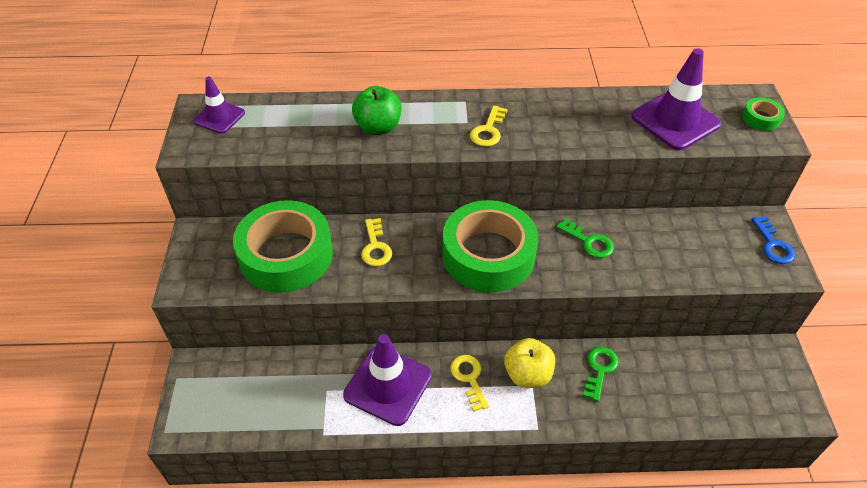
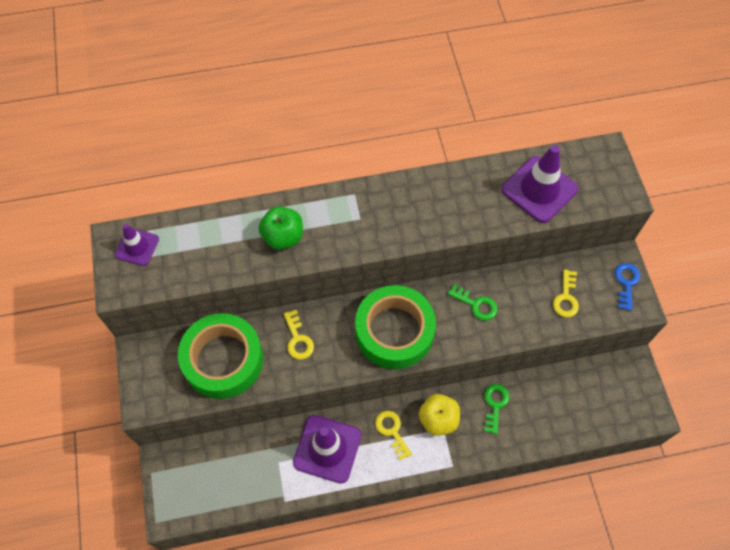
camera: 10 degrees left, 15 degrees up
yellow key [470,105,508,147] -> yellow key moved to [553,269,579,317]
green tape [742,97,785,131] -> none
blue key [751,216,795,264] -> blue key turned 150 degrees counterclockwise [615,263,640,311]

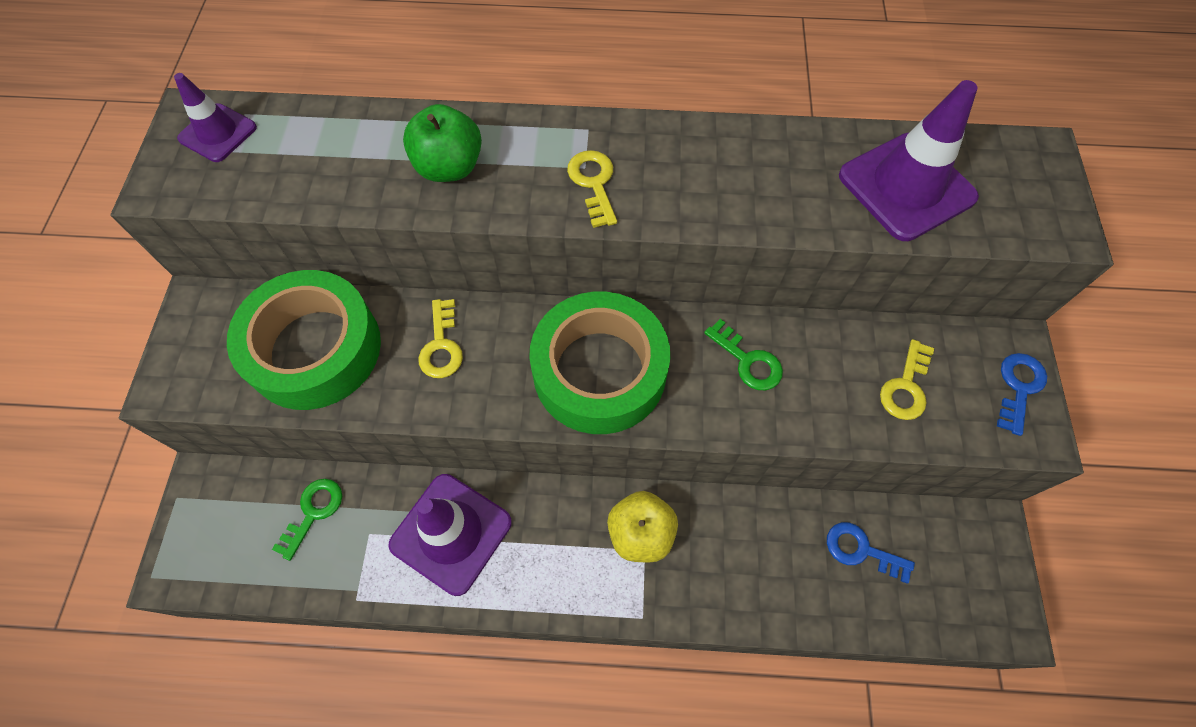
camera: 15 degrees right, 0 degrees up
yellow key [375,411,412,461] -> yellow key moved to [567,150,617,228]
green key [484,384,510,434] -> green key moved to [272,479,342,561]
none -> blue key [827,522,915,584]

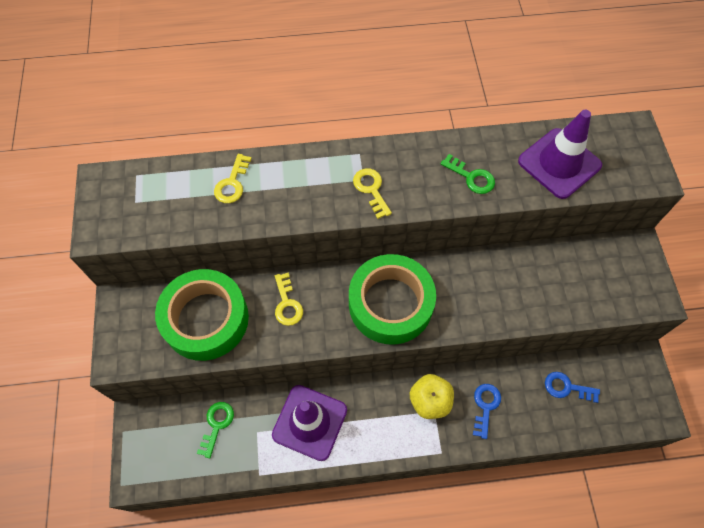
camera: 10 degrees left, 0 degrees up
purple traffic cone [174,73,257,162] -> none
green apple [403,104,482,182] -> none
green key [704,319,783,390] -> green key moved to [441,154,495,194]
yellow key [880,339,934,420] -> yellow key moved to [214,154,252,203]
blue key [997,353,1047,436] -> blue key moved to [473,384,501,439]

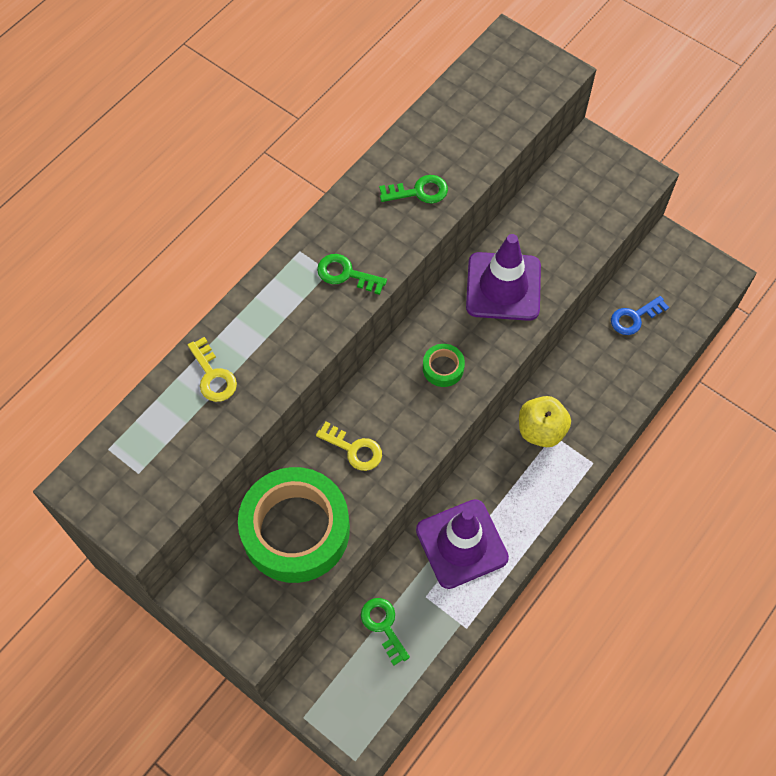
camera: 45 degrees left, 0 degrees up
green tape [349,254,436,345] -> green tape [423,344,465,387], size x0.41
yellow key [353,168,392,219] -> green key [317,254,387,295]
blue key [473,384,501,439] -> none
purple traffic cone [518,110,602,199] -> purple traffic cone moved to [466,234,541,321]

